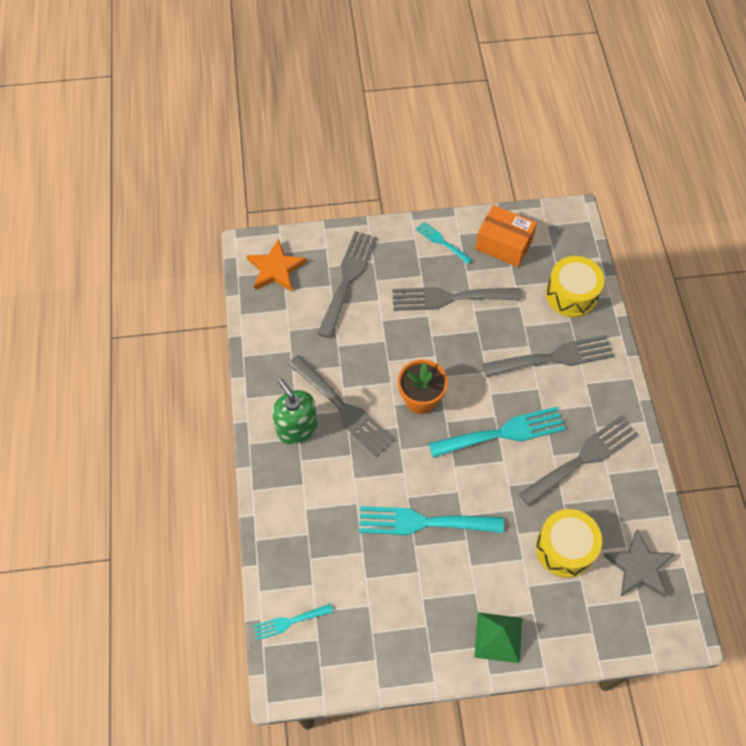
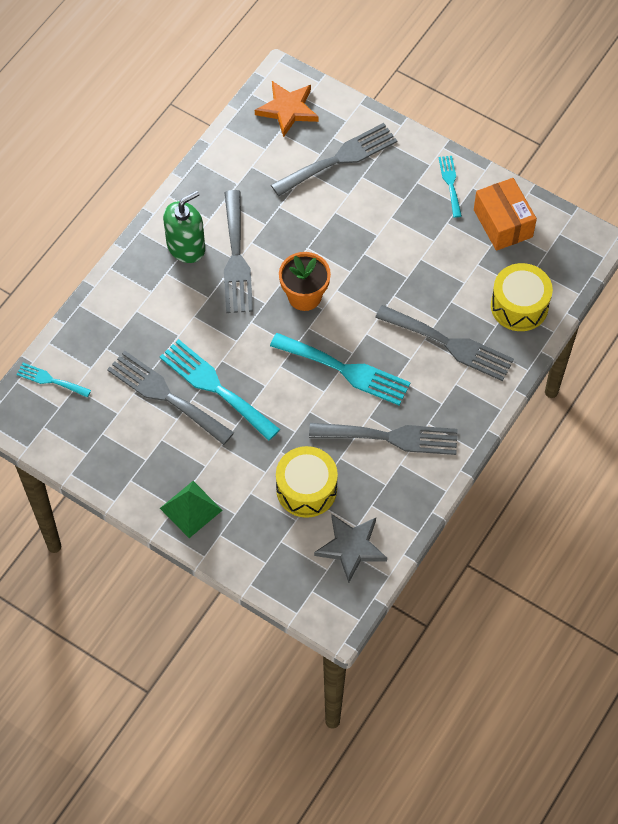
camera: 40 degrees right, 0 degrees up
green soap dispenser [272,378,317,445] -> green soap dispenser turned 45 degrees clockwise [163,191,205,263]
grey fork [392,287,521,311] -> grey fork moved to [107,351,234,445]

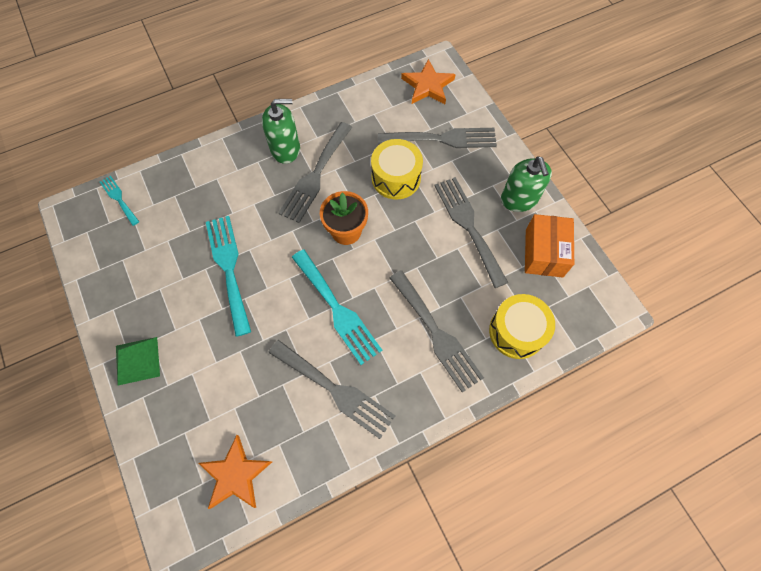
camera: 30 degrees right, 5 degrees up
grey fork [107,351,234,445] -> grey fork moved to [434,177,508,288]
yellow drum [276,446,338,518] -> yellow drum moved to [371,139,423,200]
grey star [314,514,387,583] -> orange star [199,435,272,509]
turquoise fork [439,156,462,218] -> green soap dispenser [501,156,552,212]

